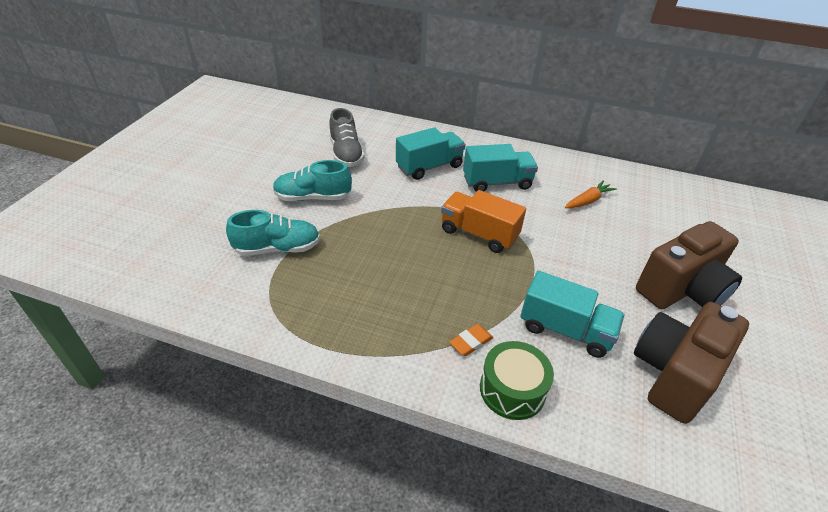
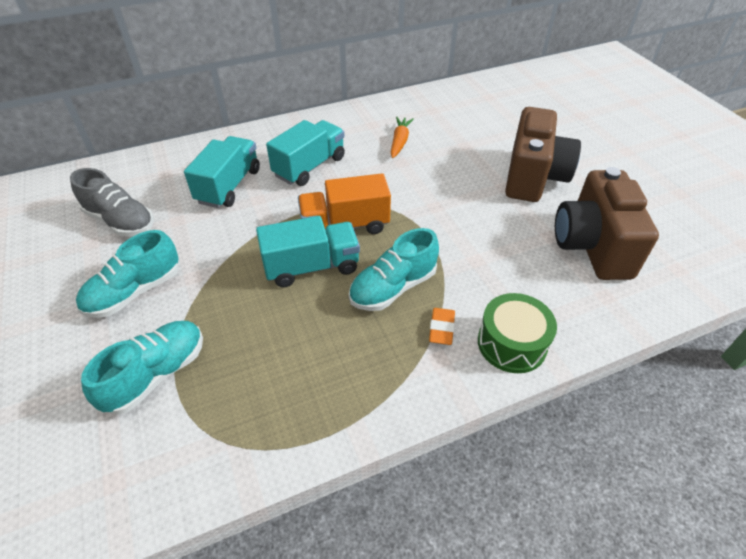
camera: 40 degrees left, 5 degrees up
turquoise truck [520,271,624,358] -> turquoise truck moved to [256,216,360,287]
none -> turquoise shoe [349,228,439,311]

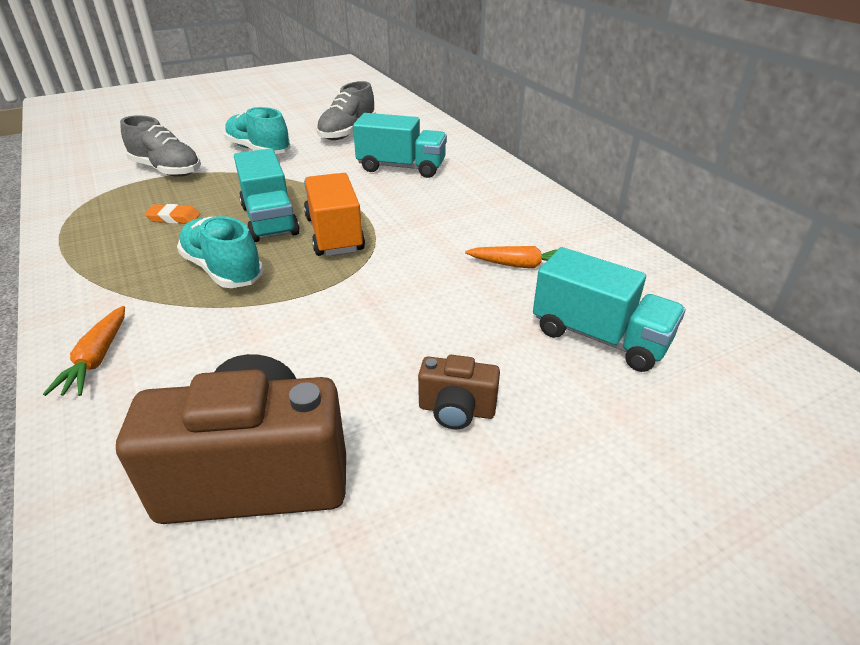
camera: 85 degrees right, 10 degrees down
turquoise shoe [81,321,203,415] -> grey shoe [120,115,201,177]
turquoise truck [266,120,345,186] -> turquoise truck moved to [533,247,686,372]
orange eraser [429,308,455,345] -> orange eraser moved to [144,204,200,224]
green drum [478,293,557,373] -> orange carrot [43,306,125,396]
brown camera [505,107,581,202] -> brown camera [418,355,500,429], size x0.47

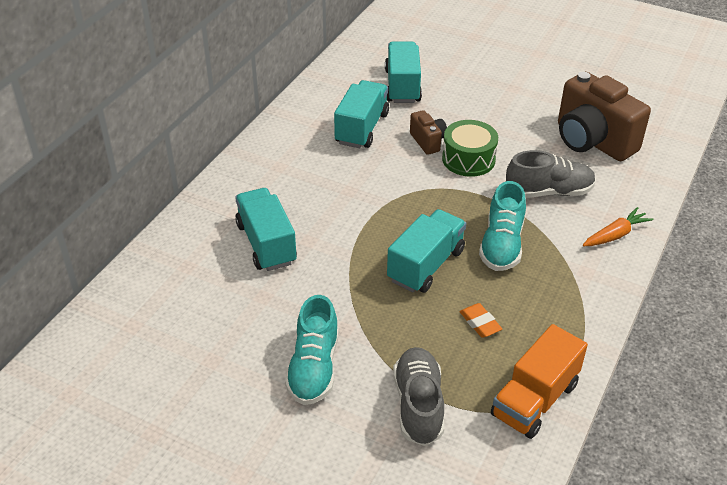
camera: 125 degrees left, 5 degrees up
orange truck [304,173,365,256] -> orange truck moved to [491,324,588,439]
grey shoe [316,81,376,140] -> grey shoe moved to [506,150,596,198]
brown camera [418,355,500,429] -> brown camera moved to [410,110,447,155]
orange carrot [465,246,557,268] -> turquoise truck [334,80,389,148]
none -> green drum [442,120,498,177]

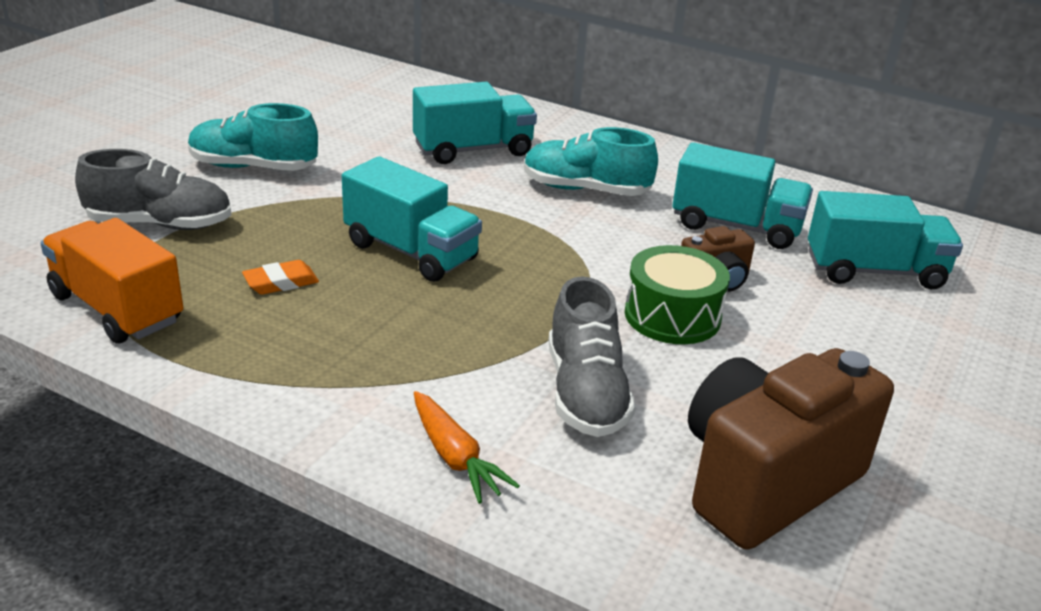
camera: 90 degrees right, 10 degrees down
turquoise shoe [479,181,526,271] -> turquoise shoe moved to [524,127,658,196]

